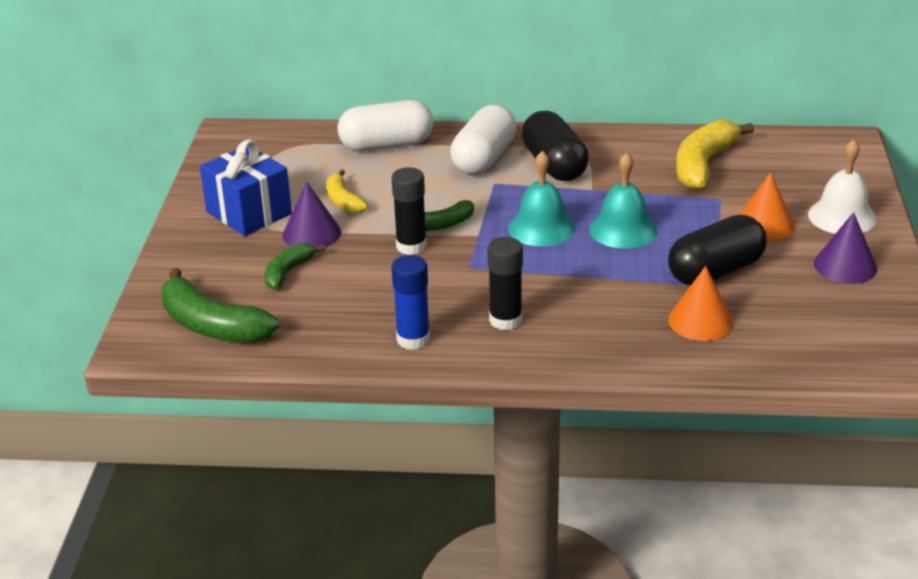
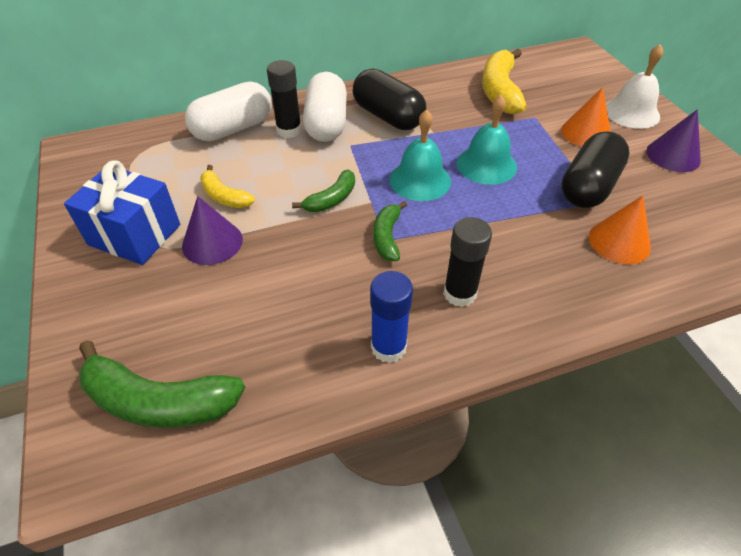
camera: 25 degrees left, 15 degrees up
green banana [265,243,325,290] -> green banana moved to [373,201,407,261]
black glue stick [391,167,427,255] -> black glue stick moved to [267,60,302,138]

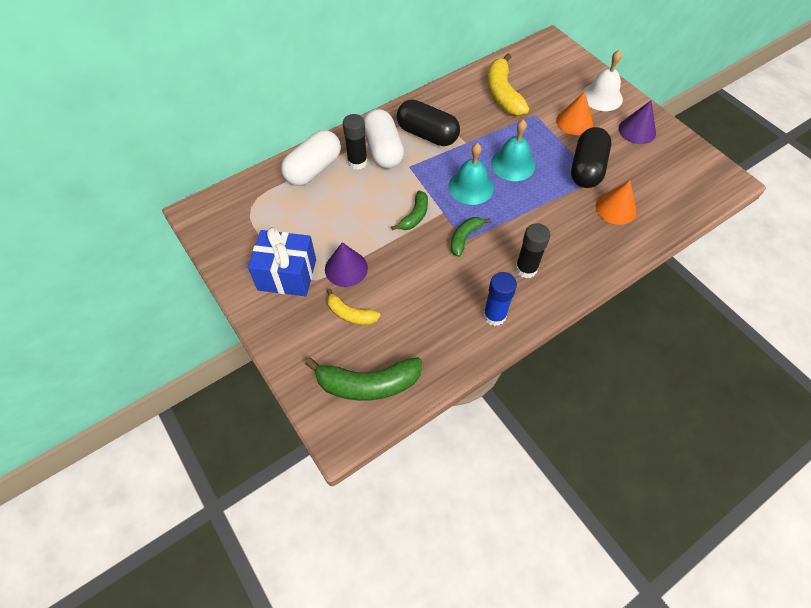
camera: 15 degrees left, 10 degrees up
yellow banana [200,165,255,208] -> yellow banana moved to [327,288,381,325]
green banana [373,201,407,261] -> green banana turned 45 degrees clockwise [451,217,491,257]

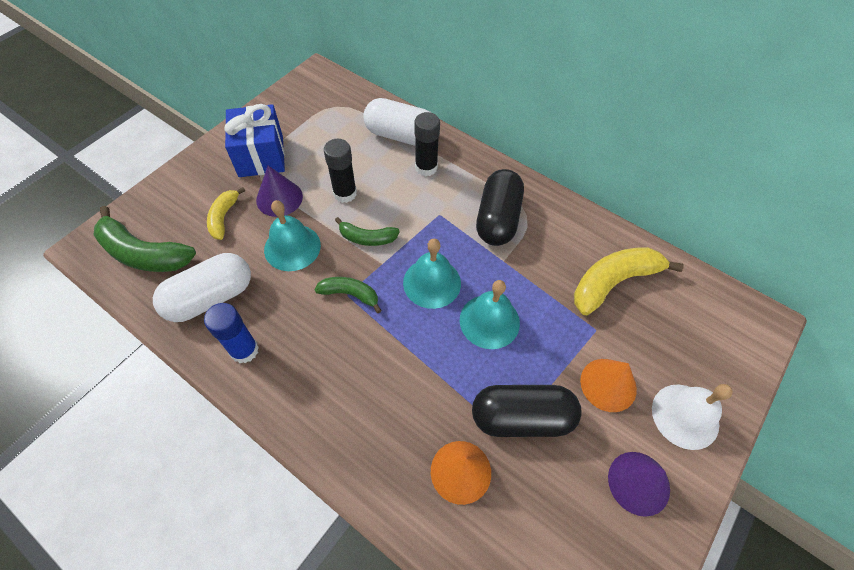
camera: 70 degrees right, 0 degrees up
green banana [305,357,422,401] -> green banana turned 45 degrees counterclockwise [93,206,196,272]
white capsule [364,109,404,169] -> white capsule moved to [153,253,251,322]
black glue stick [515,223,550,278] -> black glue stick moved to [324,139,357,203]
none -> turquoise bell [264,200,321,271]

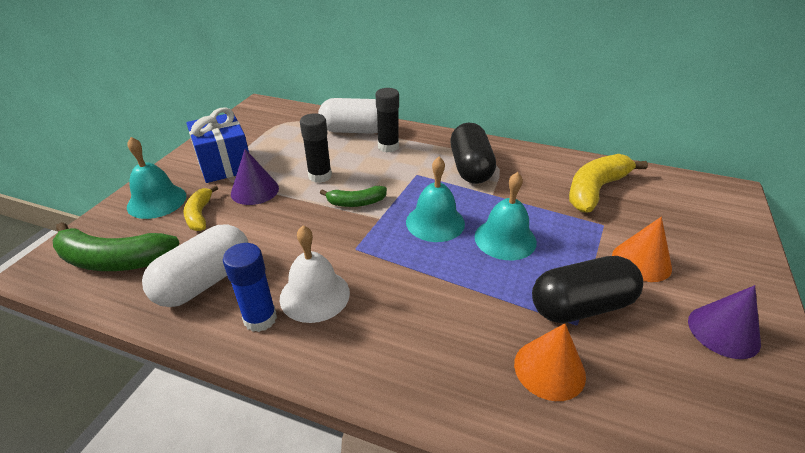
camera: 15 degrees left, 20 degrees down
turquoise bell [264,200,321,271] -> turquoise bell moved to [127,137,187,219]
green banana [314,277,382,313] -> none
white bell [652,384,733,450] -> white bell moved to [280,226,350,323]

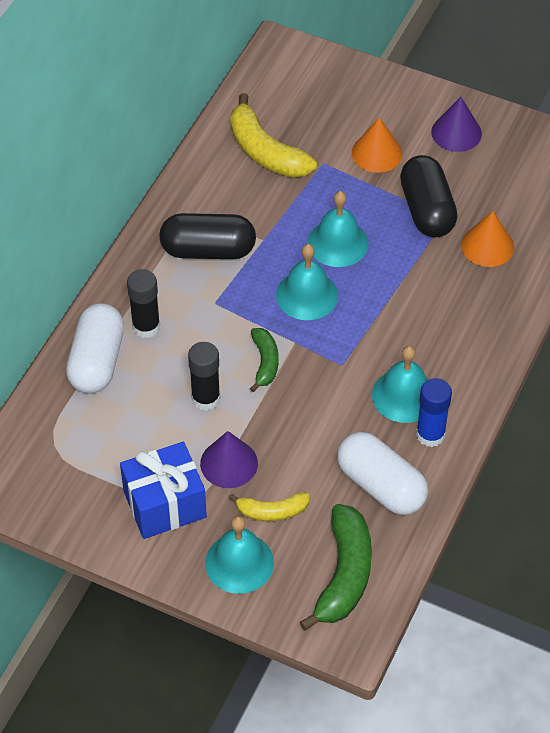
camera: 85 degrees left, 15 degrees up
white bell [280,226,350,323] -> turquoise bell [372,346,429,423]

